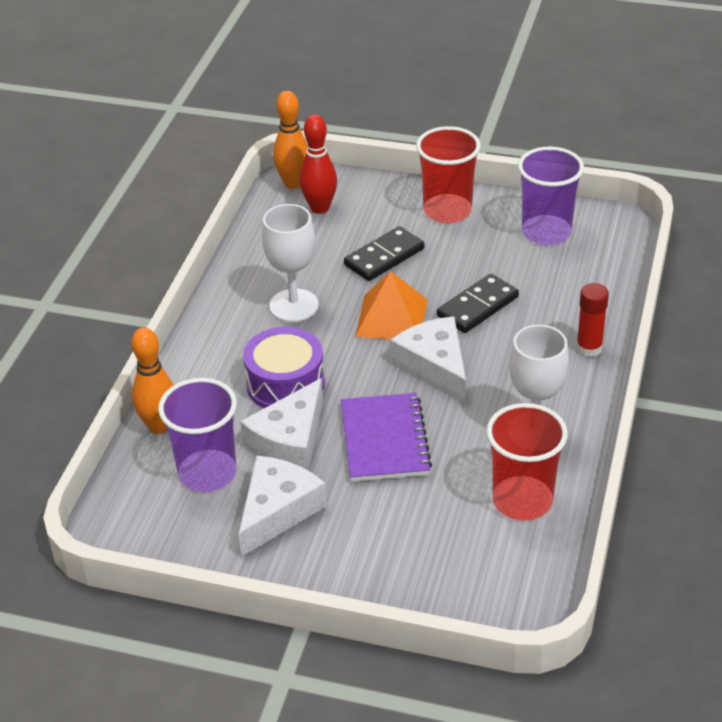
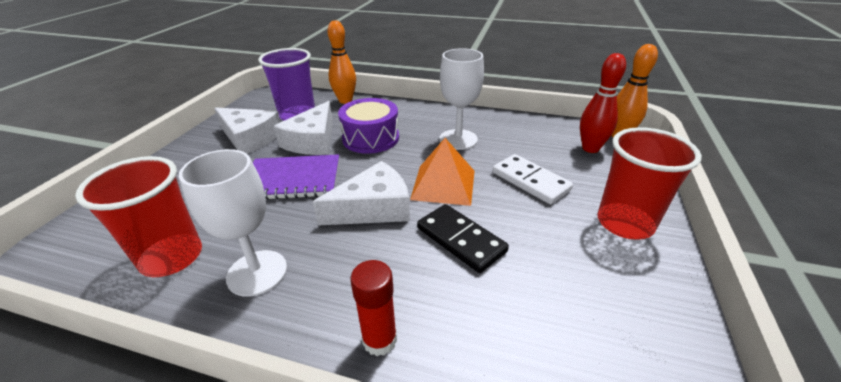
camera: 90 degrees right, 5 degrees down
white cheese [240,378,323,471] -> white cheese turned 105 degrees counterclockwise [274,101,333,155]
black domino [344,226,424,281] -> white domino [493,154,573,204]
purple cup [518,147,584,245] -> none

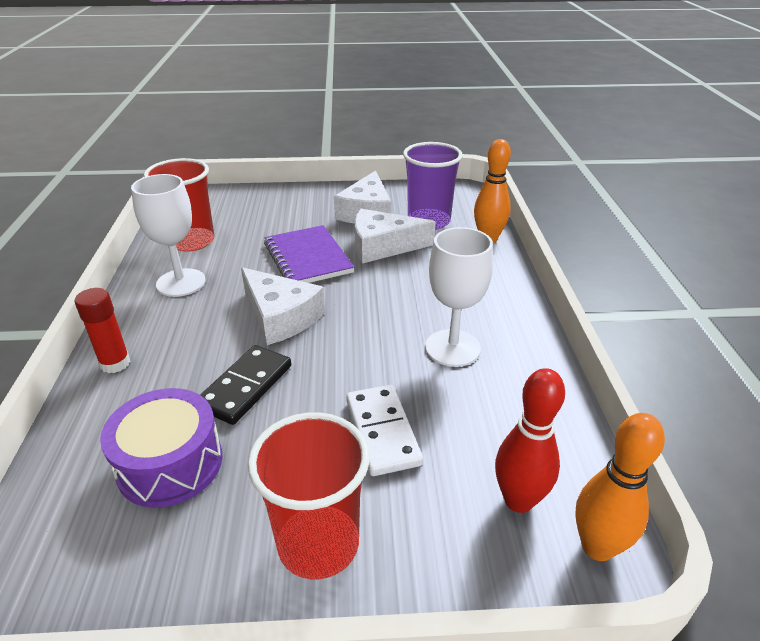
camera: 70 degrees right, 0 degrees up
purple drum [338,98,399,154] -> purple drum moved to [100,388,223,508]
orange pyramid [410,138,475,206] -> none
white domino [493,154,573,204] -> white domino turned 45 degrees counterclockwise [346,385,423,476]

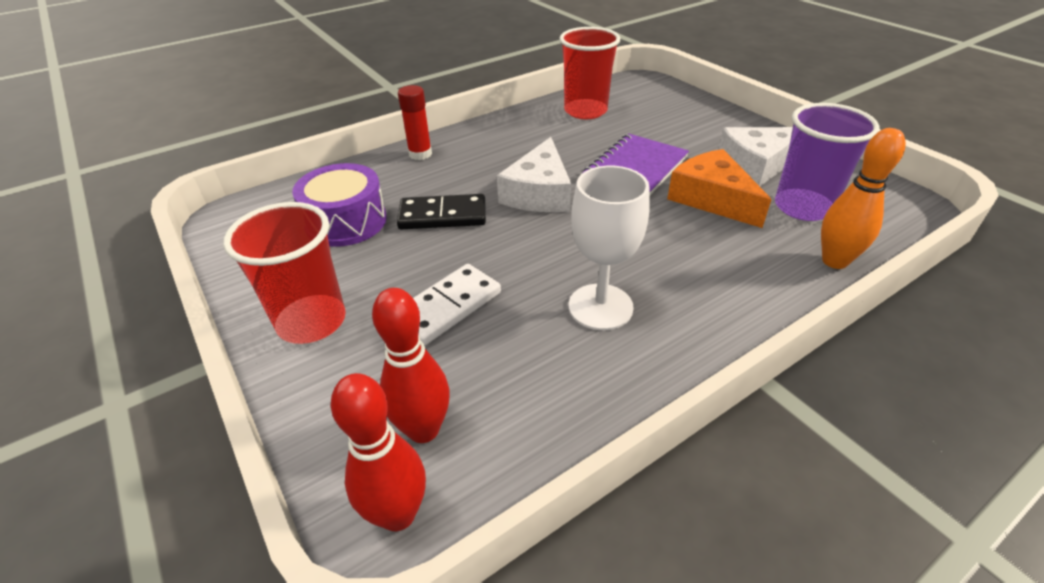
camera: 60 degrees right, 5 degrees up
white goblet [131,174,206,297] -> none
white cheese [355,209,435,264] -> orange cheese [667,149,771,228]
orange bowling pin [575,413,665,561] -> red bowling pin [331,373,426,531]

